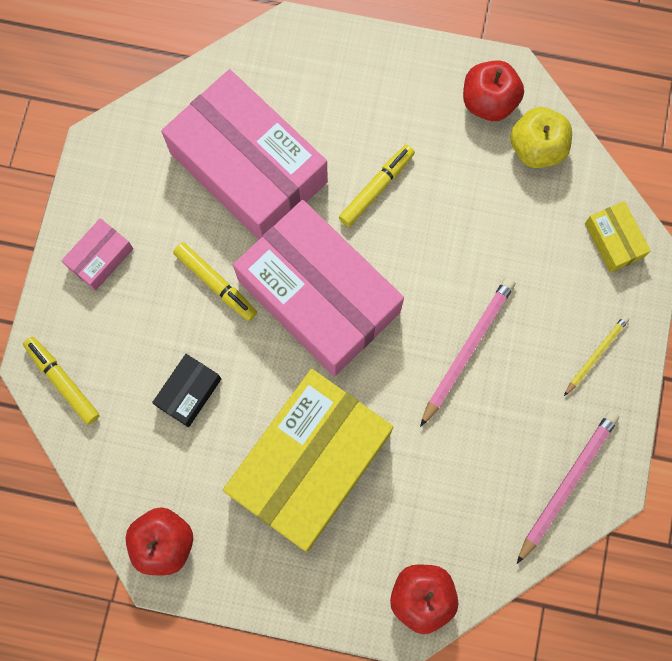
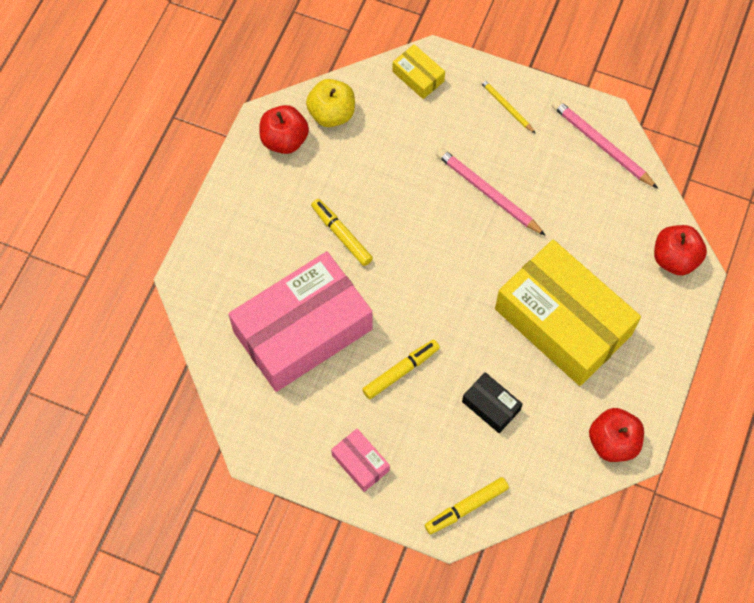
camera: 80 degrees left, 10 degrees down
pink box [233,200,404,376] -> none
yellow box [585,201,651,273] -> yellow box turned 60 degrees clockwise [392,44,445,99]

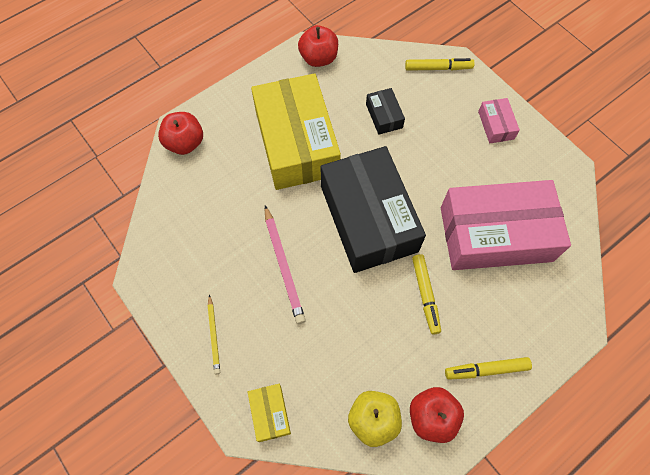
camera: 150 degrees left, 0 degrees up
yellow marker [362,340,440,399] -> yellow marker moved to [445,357,532,380]
pink pencil [552,99,658,189] -> none
none -> black box [321,146,426,273]

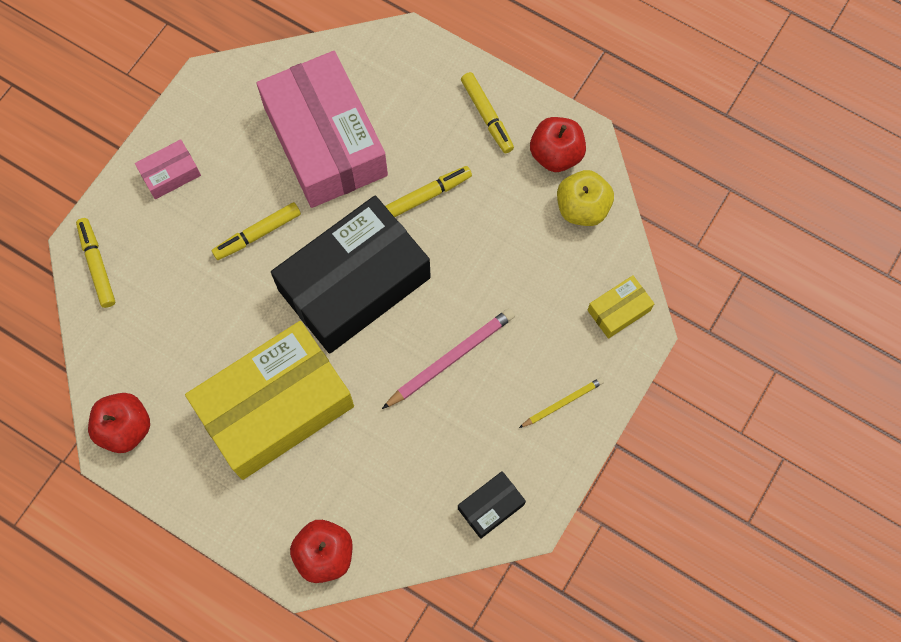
camera: 110 degrees left, 5 degrees up
black box [366,88,405,135] -> black box moved to [458,471,526,539]
none -> yellow marker [212,202,301,260]

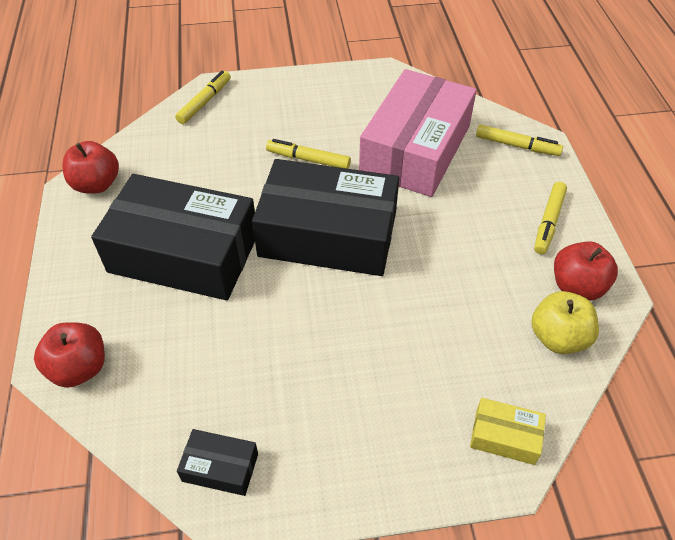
camera: 50 degrees right, 20 degrees down
pink box [135,139,201,199] -> none
yellow box [185,321,354,480] -> black box [91,174,255,300]
pink pencil [382,308,515,409] -> none
yellow marker [385,166,472,217] -> yellow marker moved to [476,125,563,156]
yellow pencil [519,377,604,428] -> none

